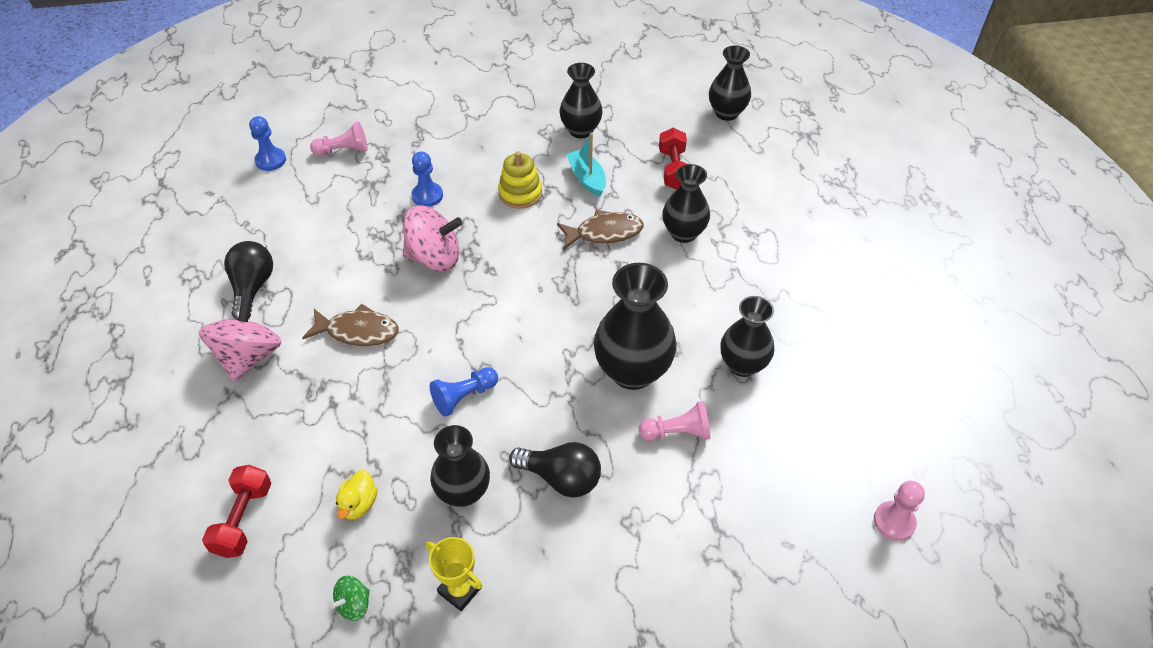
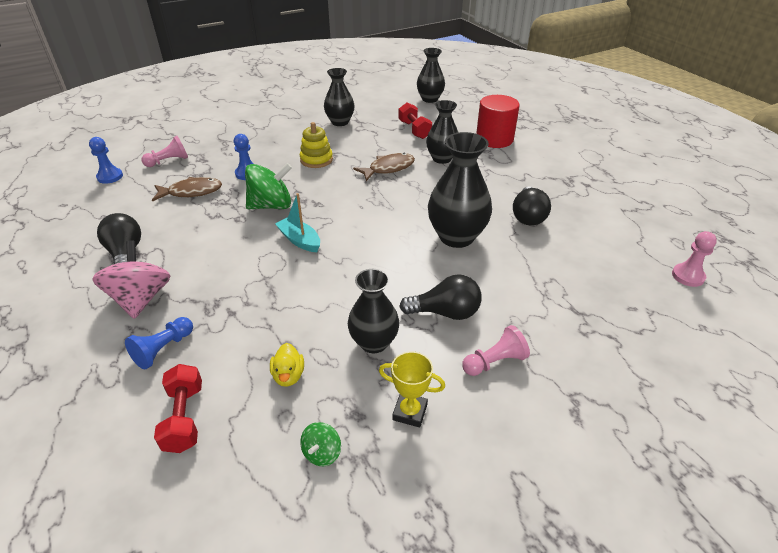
camera: 20 degrees left, 10 degrees down
brown fish [303,304,399,346] -> brown fish moved to [152,177,222,202]
pink spinning top [403,205,463,271] -> green spinning top [245,163,292,209]
blue pawn [430,367,498,417] -> blue pawn moved to [125,317,193,369]
turquoise boat [566,133,606,197] -> turquoise boat moved to [275,193,320,252]
pink pawn [639,401,711,441] -> pink pawn moved to [462,325,530,376]
black vase [720,296,774,377] -> black light bulb [513,186,551,226]
none -> red cylinder [476,95,520,148]

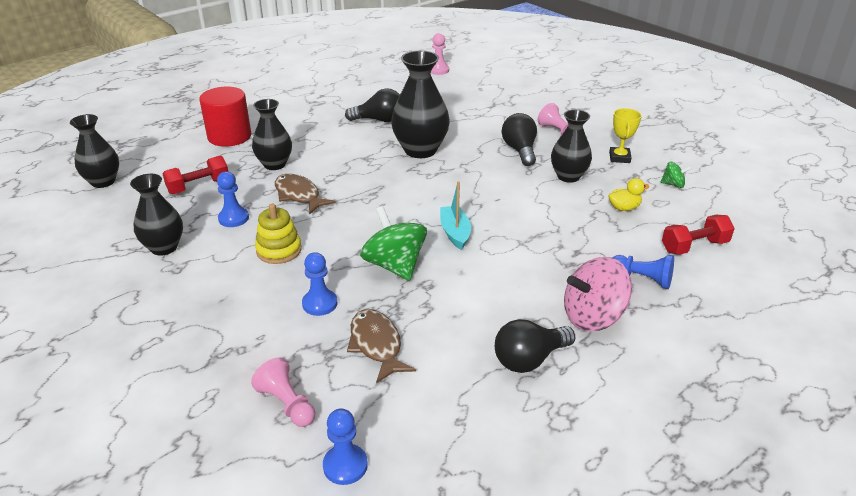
camera: 100 degrees left, 5 degrees down
turquoise boat [275,193,320,252] -> turquoise boat turned 135 degrees clockwise [440,182,471,250]
none -> blue pawn [217,172,249,227]

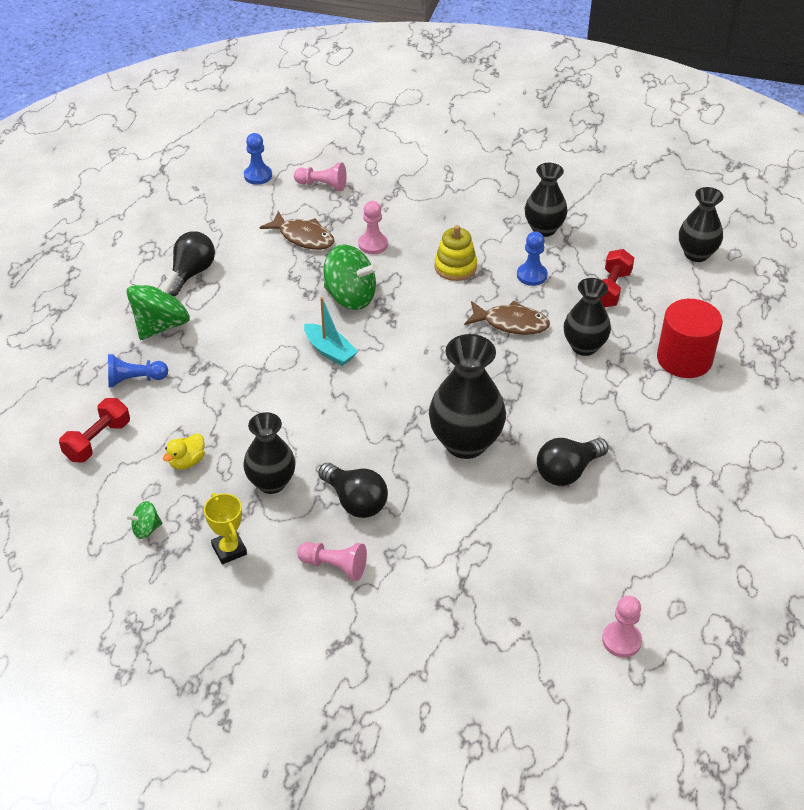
camera: 145 degrees right, 10 degrees up
blue pawn [302,252,337,316] -> pink pawn [358,201,388,254]
pink spinning top [564,257,632,332] -> green spinning top [127,270,190,340]

